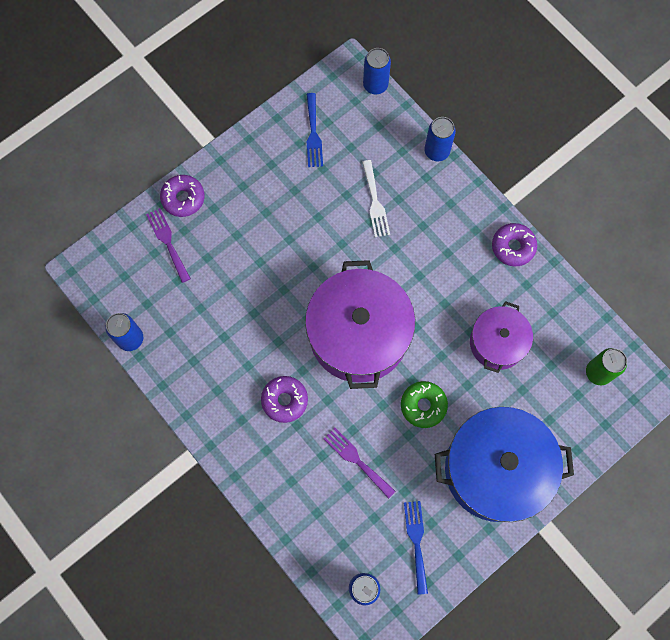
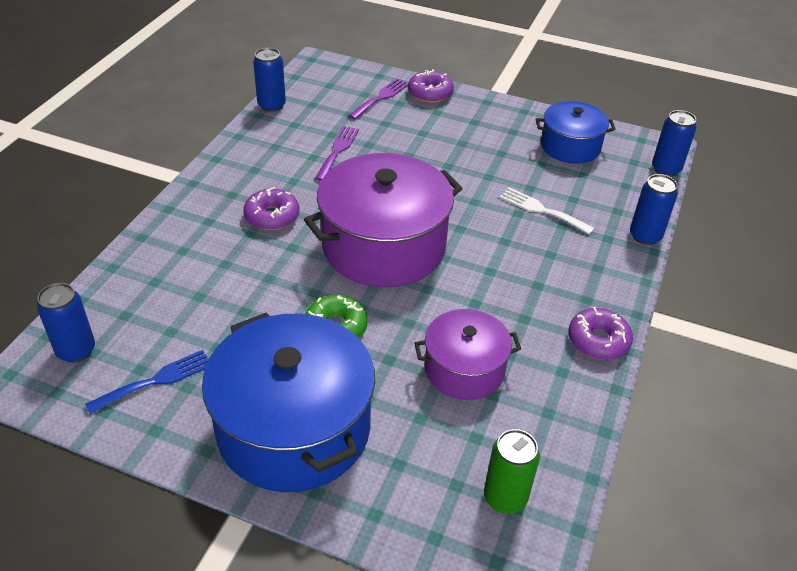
camera: 60 degrees right, 30 degrees down
blue fork [307,93,323,167] -> blue pot [536,101,616,164]
purple fork [324,427,396,499] -> purple fork moved to [315,126,359,181]
white fork [362,160,390,237] -> white fork turned 75 degrees clockwise [499,187,595,235]

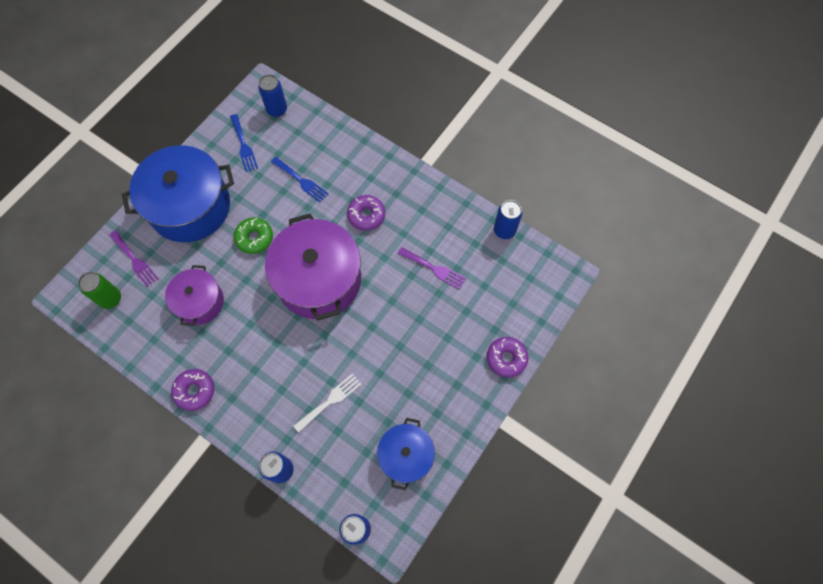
camera: 105 degrees right, 25 degrees up
purple fork [348,78,408,120] -> purple fork moved to [109,230,159,287]
none -> blue fork [271,157,328,203]

